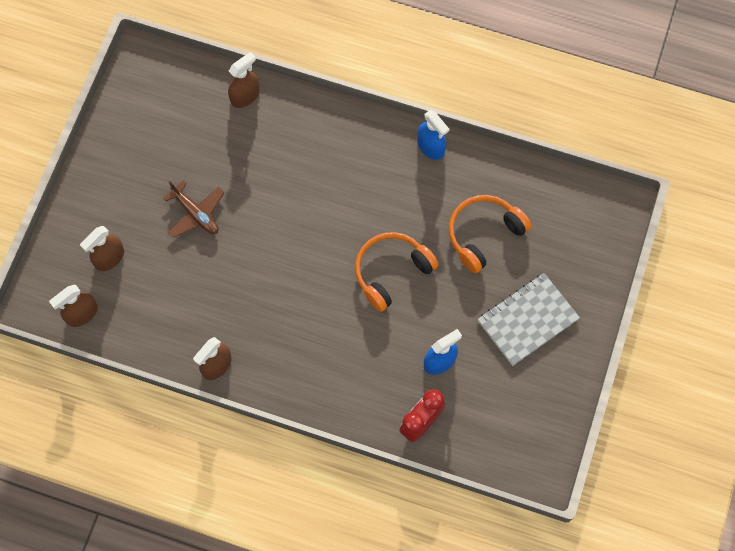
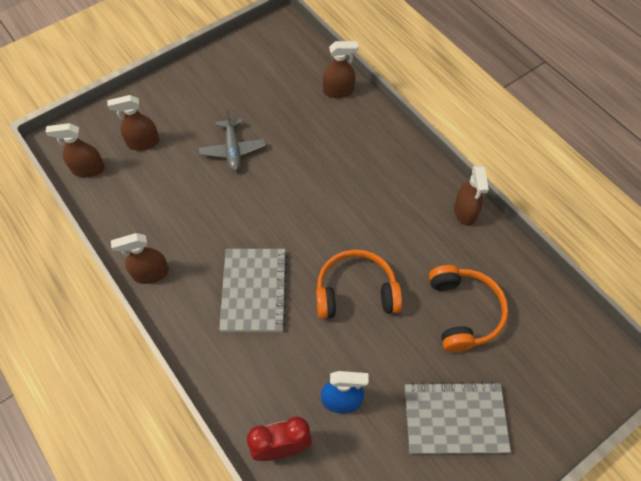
camera: 35 degrees right, 10 degrees down
brown plane [163,180,225,238] -> grey plane [199,109,266,171]
blue spray bottle [417,110,450,160] -> brown spray bottle [454,165,489,226]
orange headphones [448,195,531,273] -> orange headphones turned 90 degrees clockwise [429,265,508,352]
none -> grey notebook [219,249,288,332]

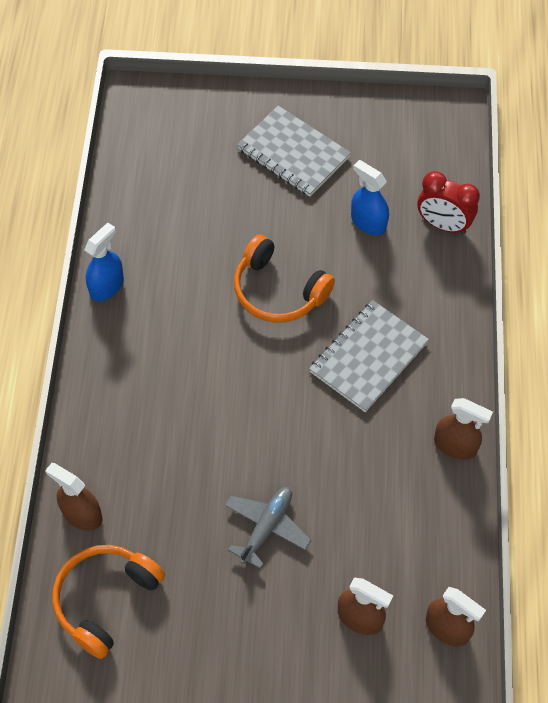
camera: 140 degrees left, 0 degrees up
orange headphones [429,265,508,352] -> orange headphones moved to [52,545,165,659]
brown spray bottle [454,165,489,226] -> blue spray bottle [84,223,124,301]

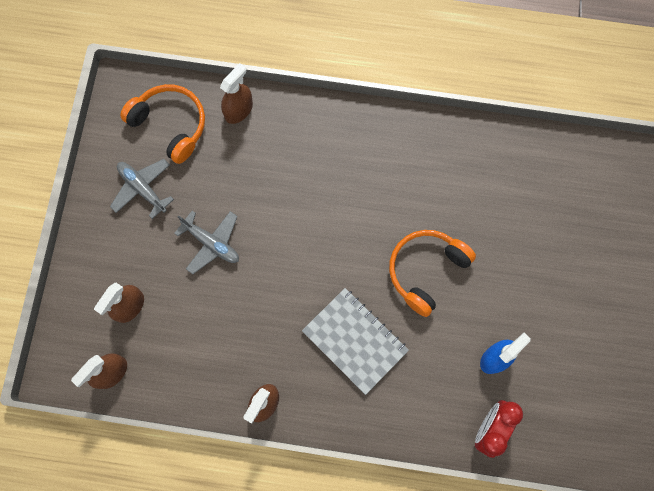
camera: 95 degrees right, 15 degrees up
blue spray bottle [84,223,124,301] -> none
grey notebook [237,106,351,197] -> none
none -> grey plane [110,159,174,219]

